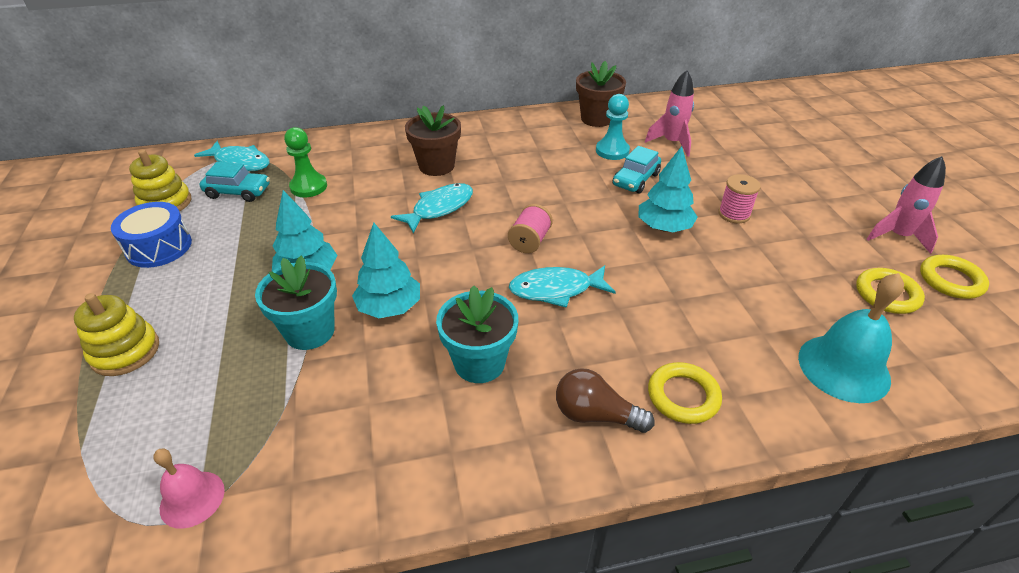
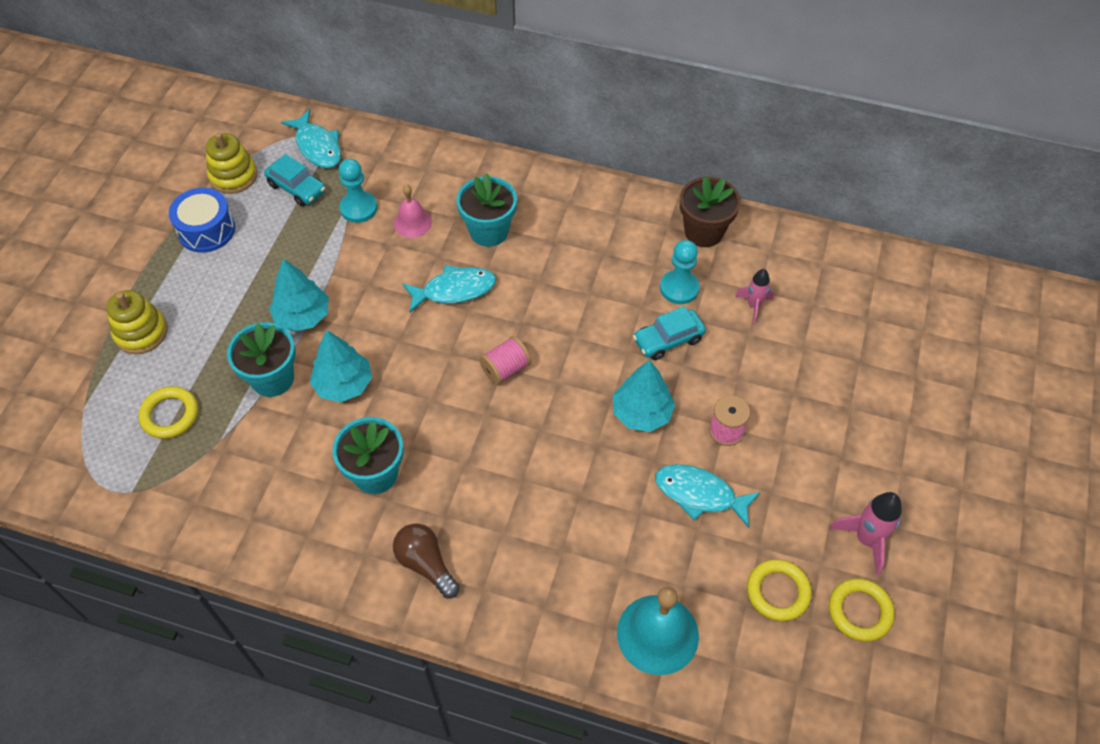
camera: 30 degrees right, 15 degrees up
pink bell [153,448,225,529] -> pink bell moved to [394,185,432,238]
green pawn [284,127,327,197] -> turquoise pawn [339,159,377,223]
brown flower pot [405,105,461,176] -> turquoise flower pot [456,173,517,247]
turquoise fish [509,265,616,308] -> turquoise fish moved to [655,464,760,528]
pink rocket [645,70,694,157] -> pink rocket [735,269,774,324], size x0.66
yellow ring [648,362,722,424] -> yellow ring moved to [138,386,198,439]

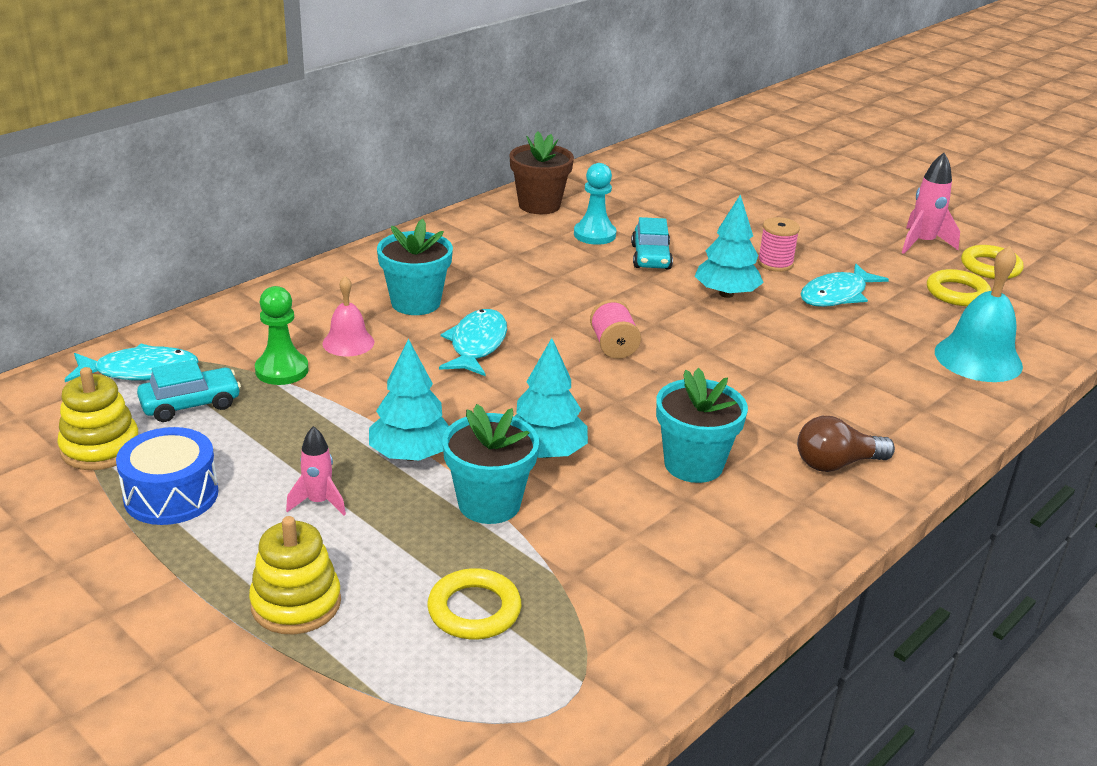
camera: 65 degrees left, 25 degrees down
turquoise pawn [339,159,377,223] -> green pawn [255,286,309,385]
pink rocket [735,269,774,324] -> pink rocket moved to [286,426,346,516]

